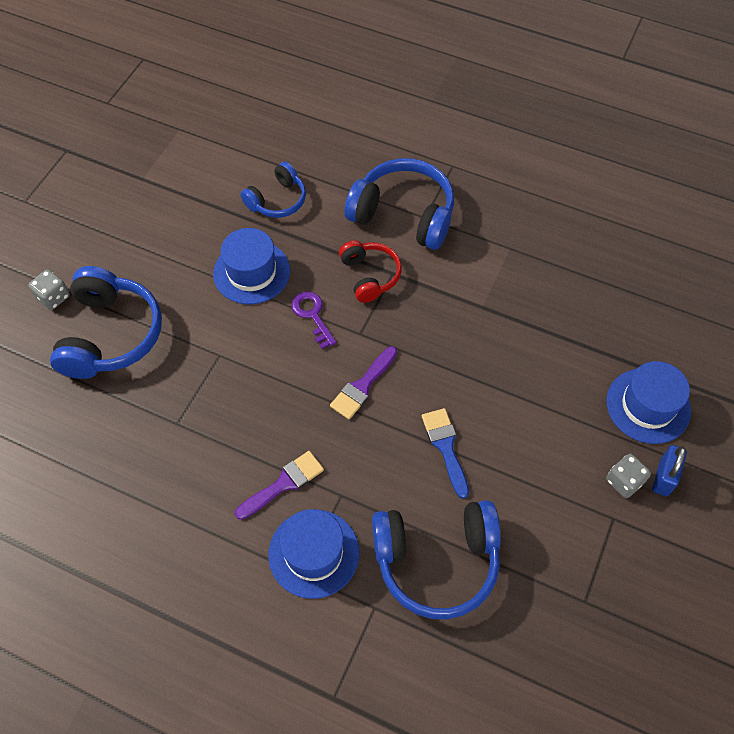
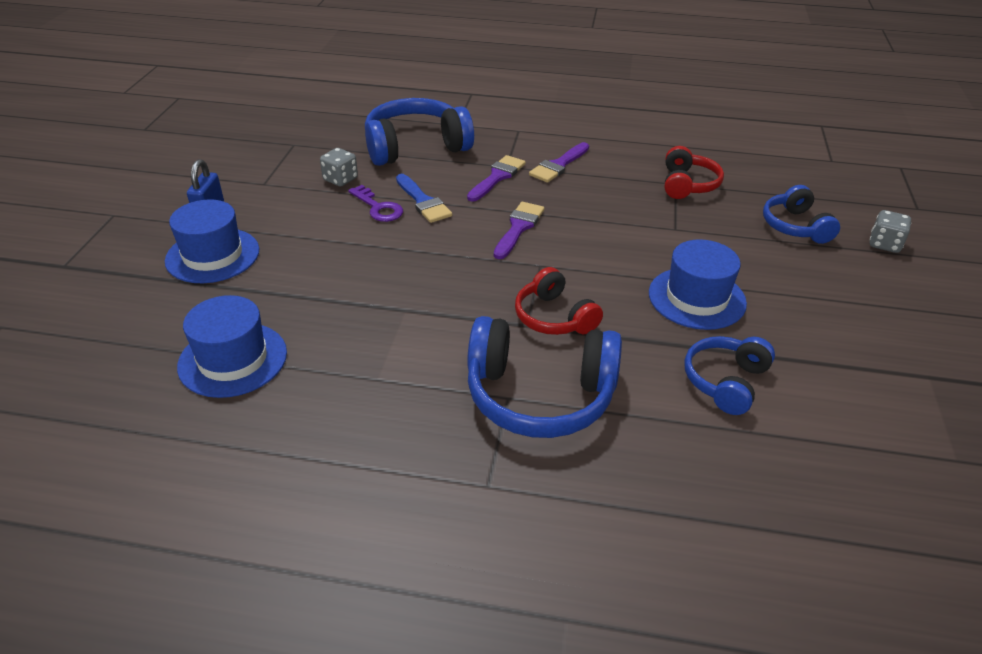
camera: 165 degrees right, 20 degrees down
blue headphones [50,266,162,379] -> blue headphones [763,185,840,244], size x0.59
blue hat [268,509,359,599] -> blue hat moved to [177,295,287,398]
purple key [292,292,336,349] -> purple key moved to [348,185,403,222]
grey dice [606,454,651,498] -> grey dice moved to [320,148,358,187]
none -> purple brush [467,155,526,202]
none -> red headphones [665,146,724,199]

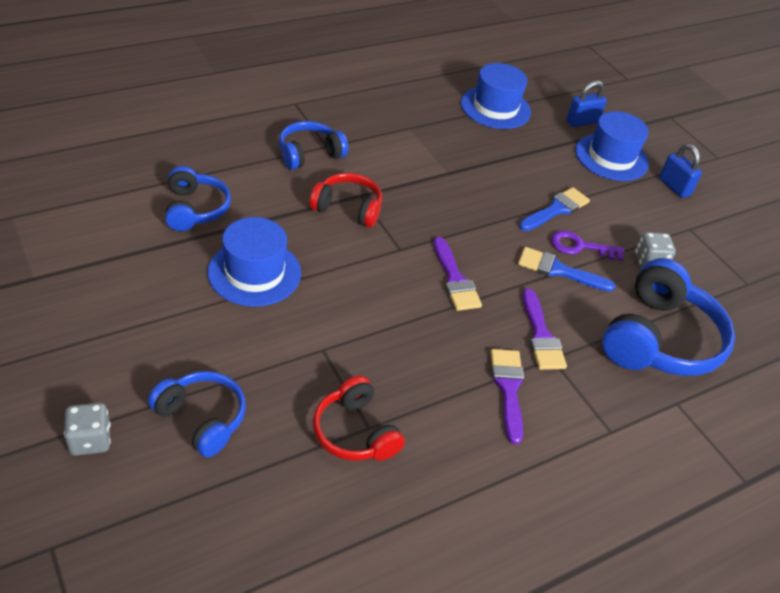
camera: 135 degrees right, 5 degrees up
blue headphones [467,316,622,438] -> blue headphones [279,121,348,170], size x0.59
none -> blue brush [519,187,590,231]
none -> blue padlock [566,81,607,127]

